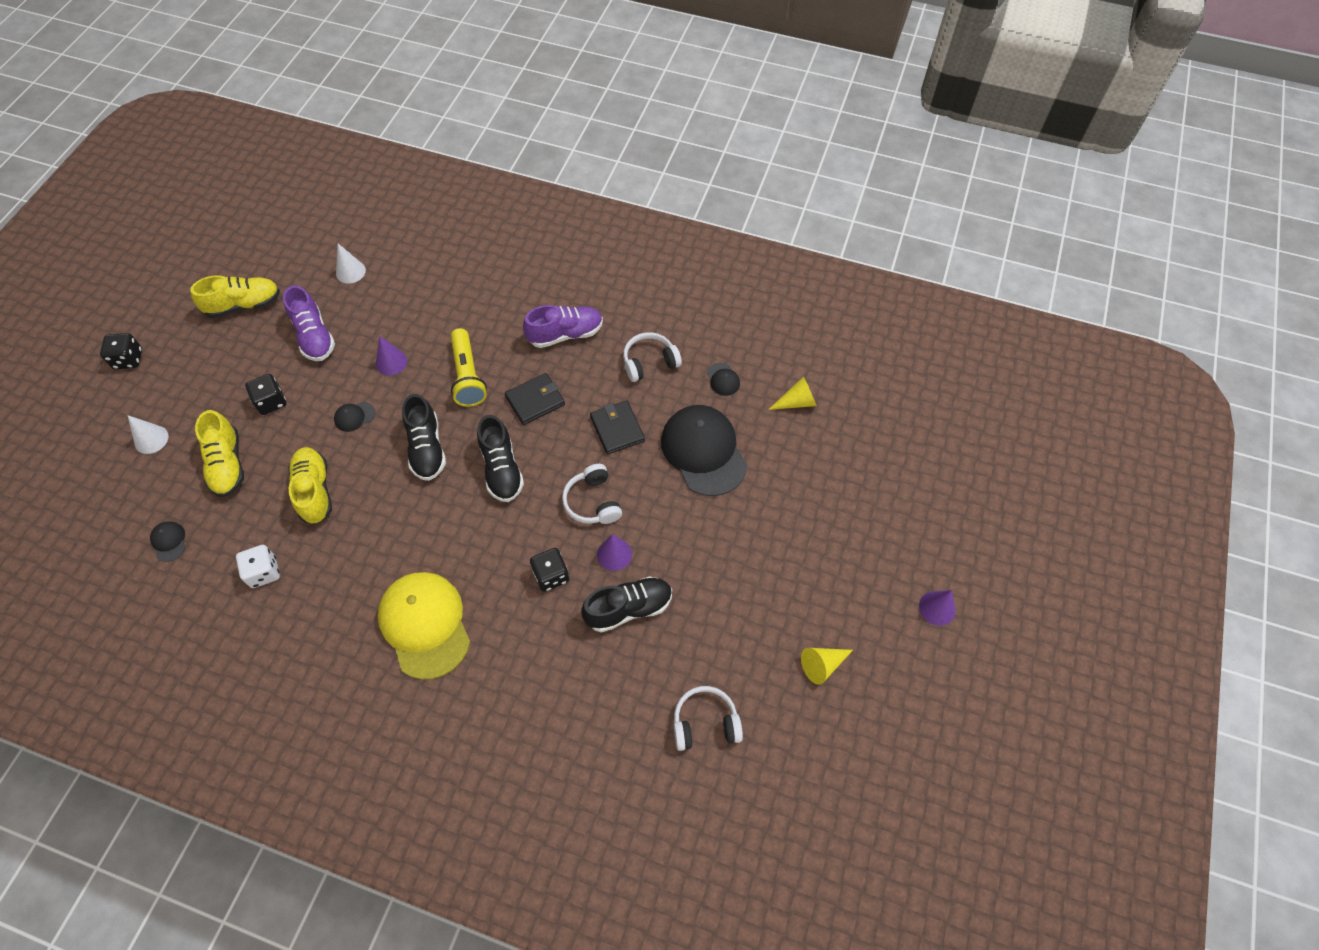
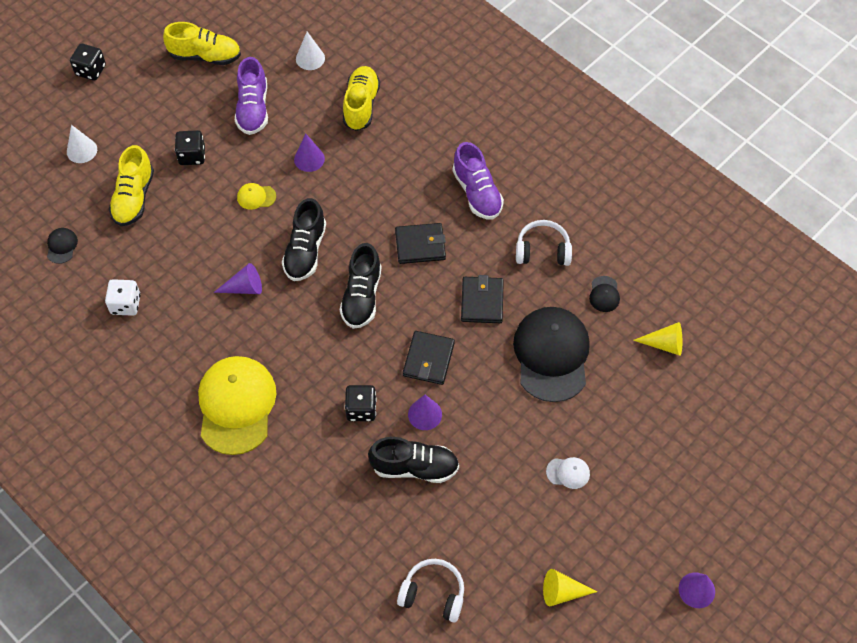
camera: 25 degrees right, 0 degrees up
yellow shoe [288,447,332,524] -> yellow shoe moved to [343,66,380,131]
black cap [334,402,375,432] -> yellow cap [237,183,276,210]
yellow flashlight [451,328,487,407] -> none
purple shoe [523,305,603,348] -> purple shoe turned 60 degrees clockwise [452,142,504,219]
white headphones [562,464,622,524] -> black wallet [403,331,455,385]
none -> purple cone [214,263,262,294]
none -> white cap [546,457,590,489]

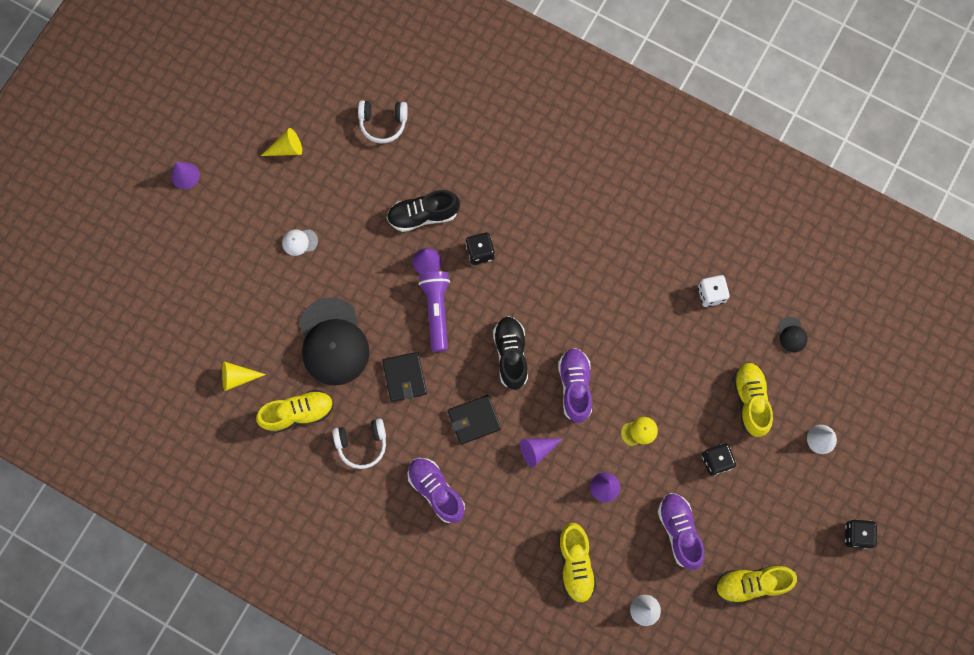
camera: 165 degrees right, 15 degrees up
yellow cap [198,356,276,455] -> none
purple cone [214,263,262,294] -> purple cone moved to [520,438,563,467]
black shoe [282,198,326,281] -> purple shoe [558,348,592,423]
black wallet [403,331,455,385] -> purple flashlight [418,272,450,352]
black cap [589,276,620,312] -> yellow shoe [256,389,334,433]

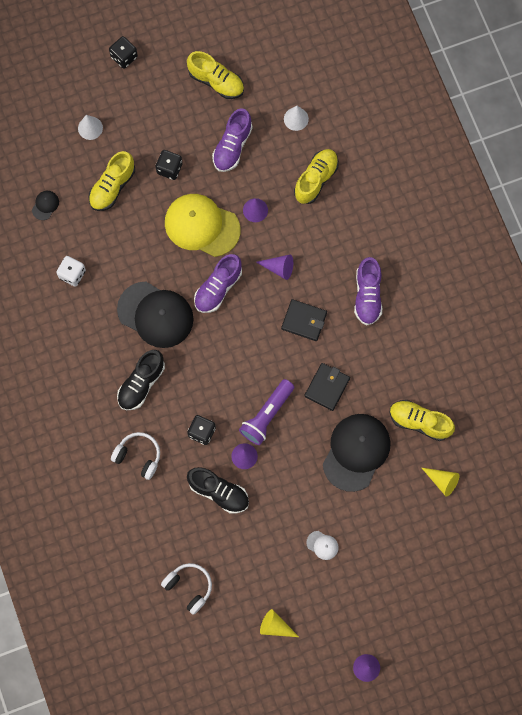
camera: 140 degrees left, 0 degrees up
white headphones [333,418,386,469] -> white headphones moved to [111,432,160,480]
black shoe [493,316,528,390] -> black shoe moved to [117,350,165,410]
yellow cap [621,417,658,446] -> yellow cap [165,194,241,257], size x2.45
none -> black cap [117,281,194,348]

